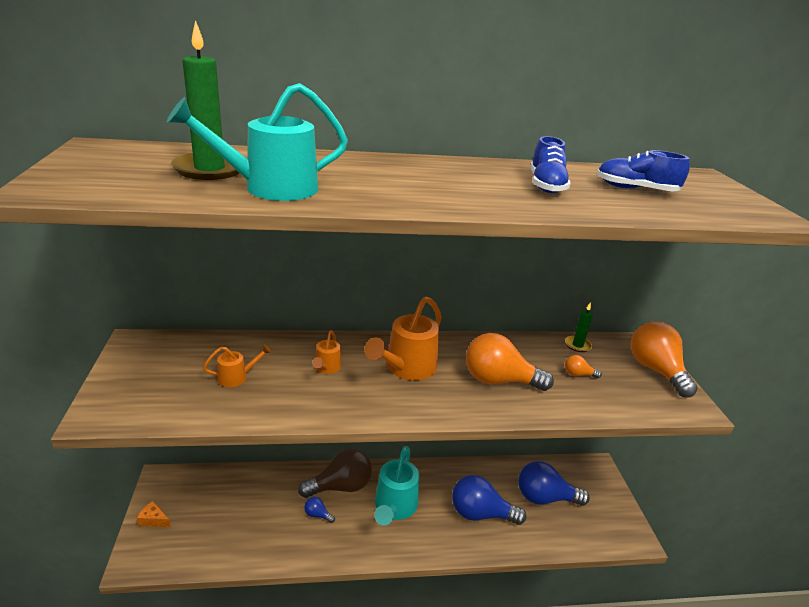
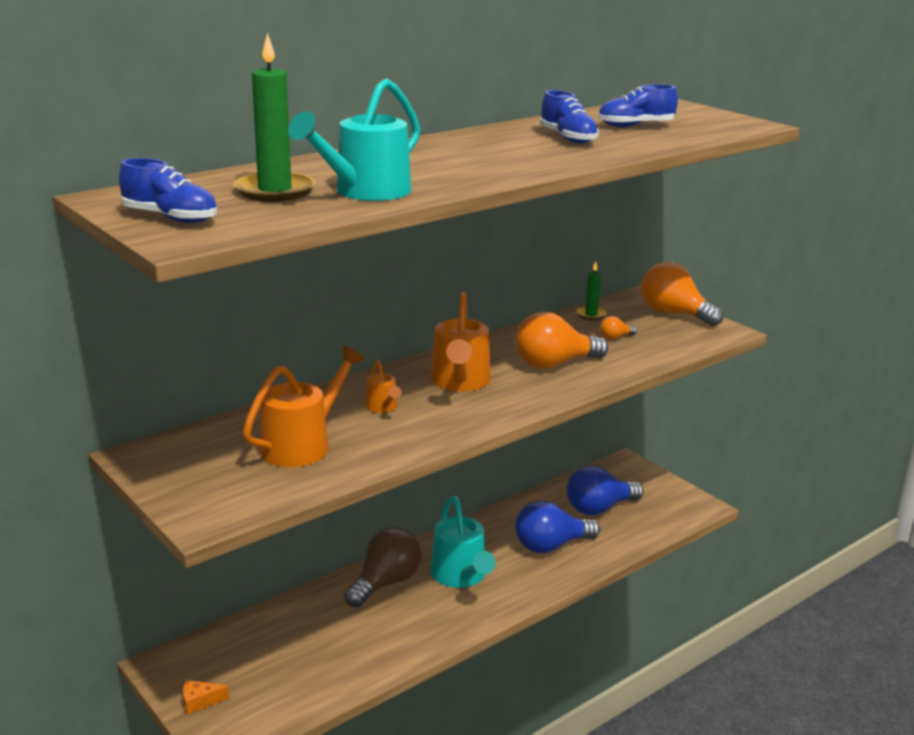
camera: 30 degrees left, 5 degrees down
orange watering can [203,344,272,387] -> orange watering can [243,346,365,467], size x1.97
blue light bulb [304,497,335,523] -> none
none -> blue shoe [119,158,217,223]

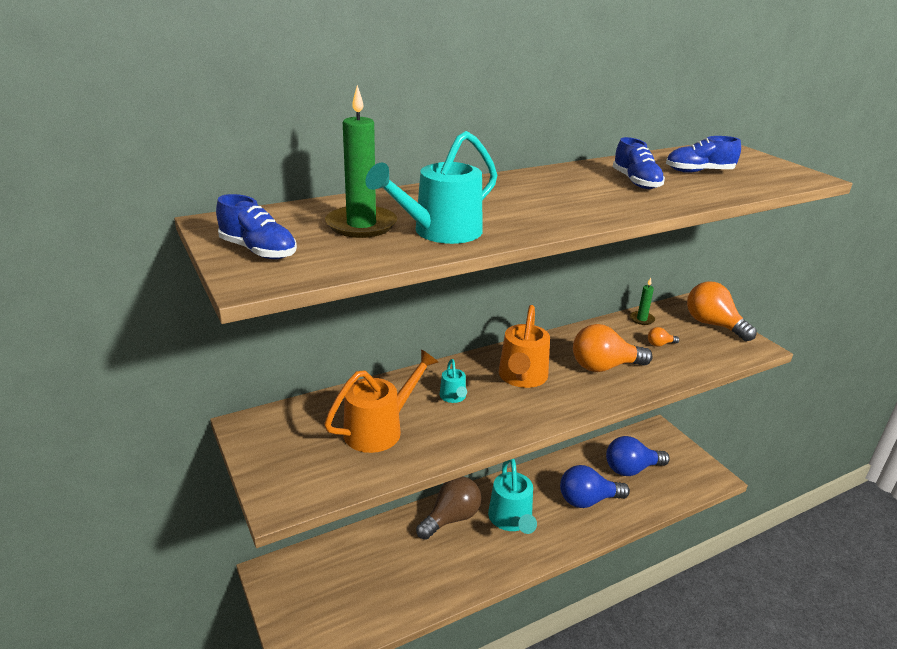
camera: 10 degrees right, 5 degrees up
orange cheese [183,680,229,715] -> none
orange watering can [365,360,402,413] -> turquoise watering can [440,359,467,403]

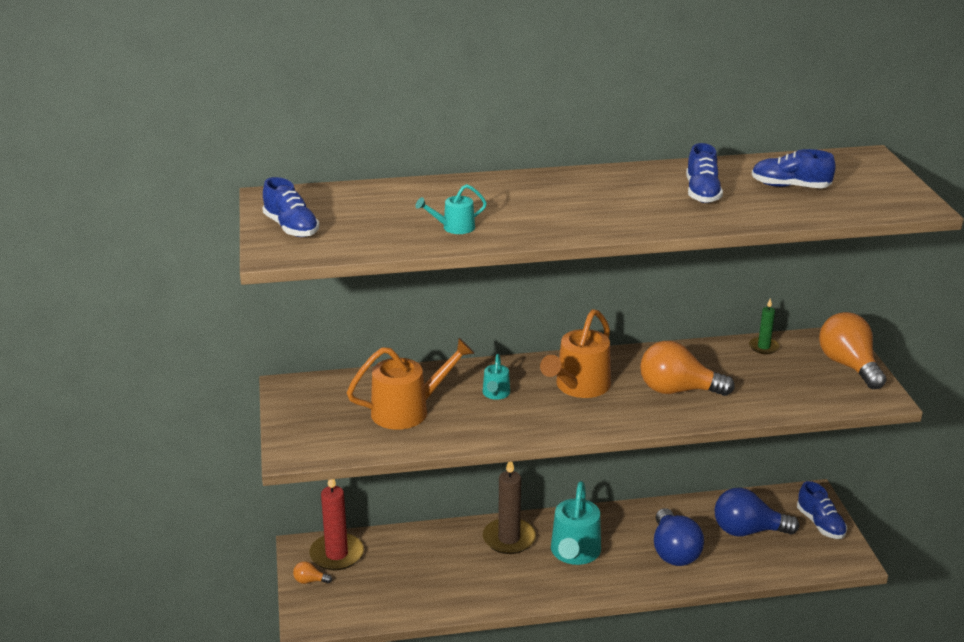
camera: 20 degrees right, 0 degrees up
green candle [325,85,397,238] -> none
turquoise watering can [365,131,497,244] -> turquoise watering can [416,184,487,234], size x0.51
brown light bulb [416,476,481,540] -> brown candle [483,462,536,554]
blue light bulb [560,465,630,508] -> blue light bulb turned 105 degrees counterclockwise [654,508,704,566]
orange light bulb [648,327,679,347] -> orange light bulb moved to [293,561,332,584]
none -> red candle [309,479,364,570]
none -> blue shoe [797,481,847,539]

